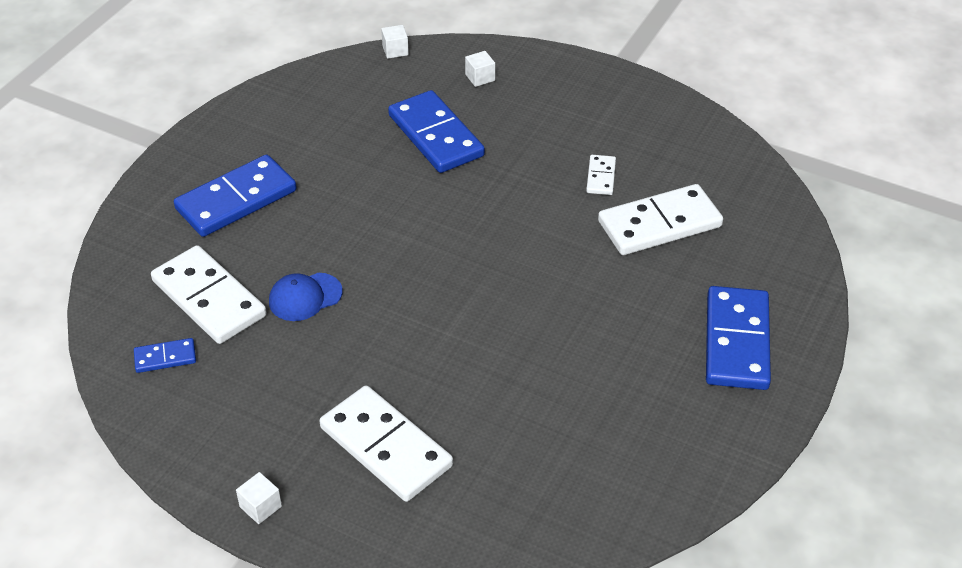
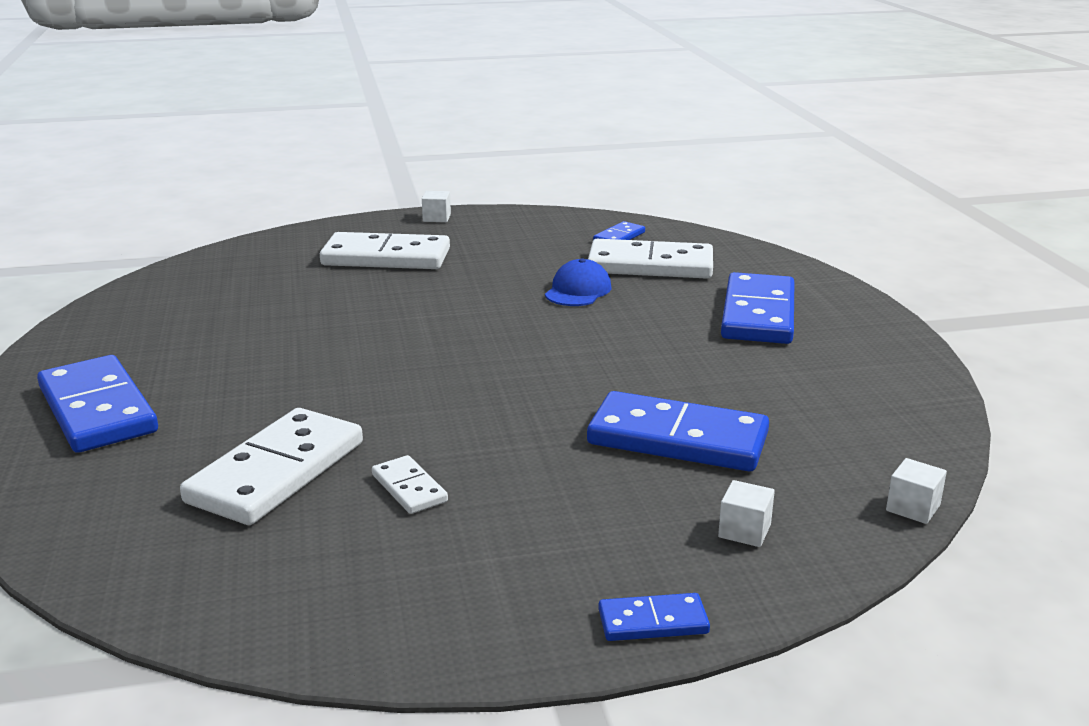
camera: 140 degrees right, 20 degrees down
none -> blue domino [599,593,710,641]

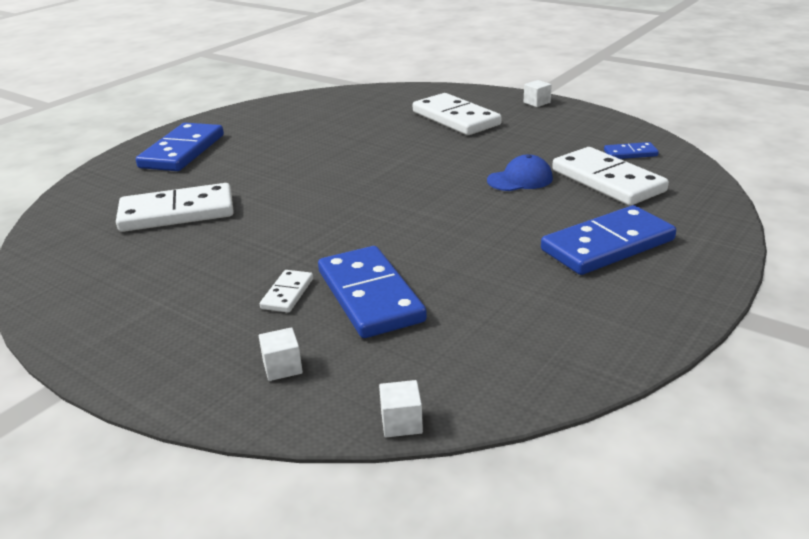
camera: 50 degrees right, 5 degrees up
white domino [372,455,448,514] -> white domino moved to [260,270,313,313]
blue domino [599,593,710,641] -> none

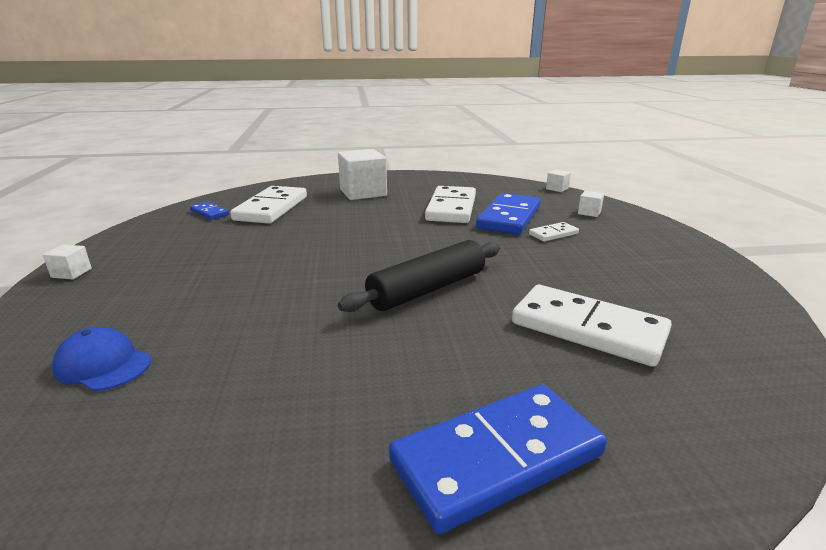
camera: 135 degrees left, 5 degrees down
white domino [413,93,502,135] -> white domino moved to [425,186,476,223]
blue cap [487,155,553,191] -> blue cap moved to [52,327,151,391]
blue domino [541,205,676,275] -> white cube [338,149,387,200]
none -> black rolling pin [338,240,500,312]

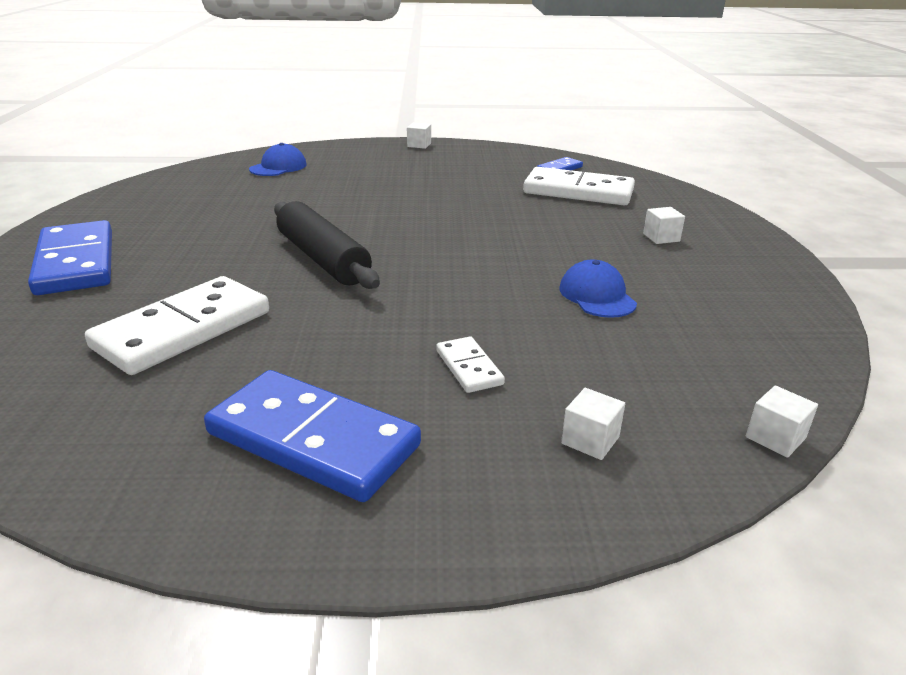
camera: 95 degrees right, 5 degrees up
white cube [338,149,387,200] -> white cube [643,207,685,244], size x0.45
white domino [425,186,476,223] -> blue cap [559,259,637,318]
blue domino [476,193,541,235] -> blue domino moved to [204,370,421,502]

